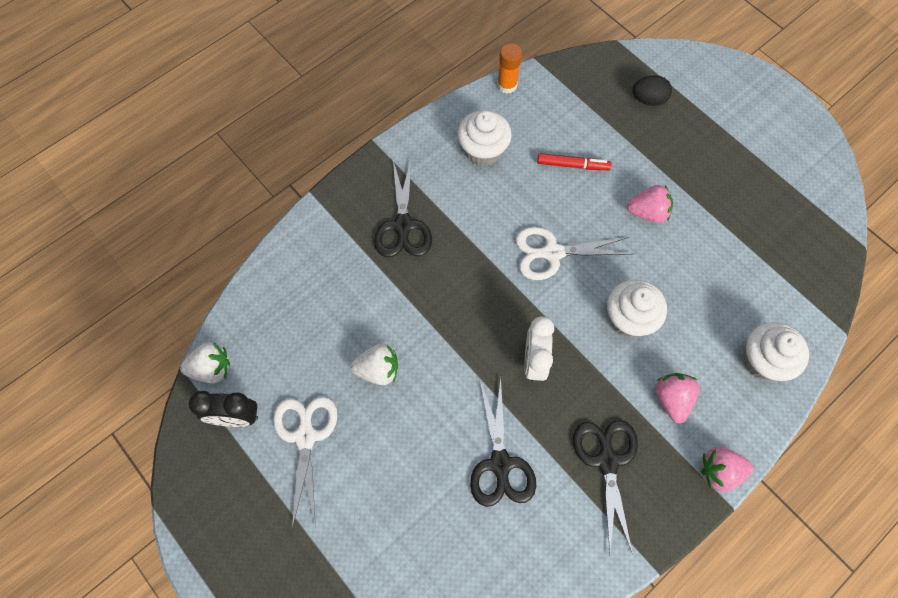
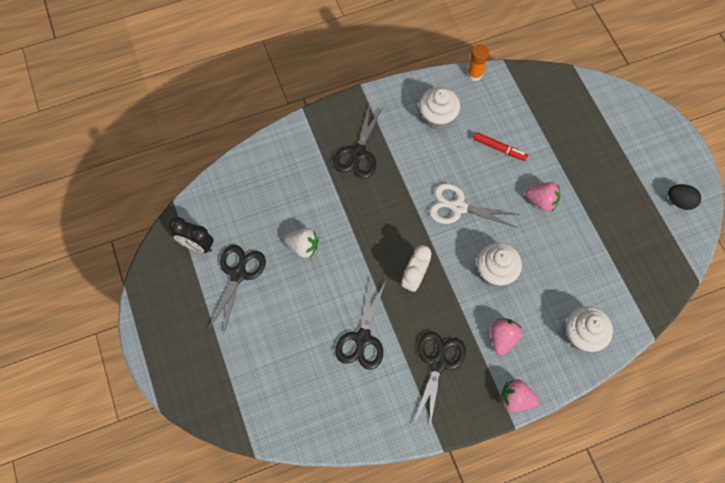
camera: 20 degrees right, 0 degrees up
white strawberry [180,342,230,384] -> none
white scissors [273,397,338,529] -> black scissors [208,245,266,335]
black egg [632,75,672,106] -> black egg moved to [668,184,701,210]

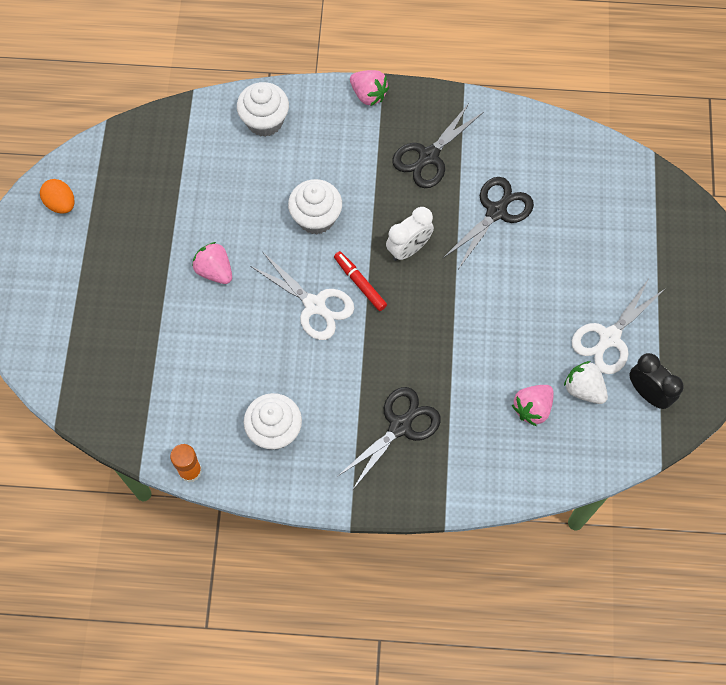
camera: 155 degrees left, 0 degrees up
black scissors [208,245,266,335] -> white scissors [572,277,666,374]
white strawberry [284,228,319,258] -> white strawberry moved to [564,361,608,404]
red marker [473,132,528,161] -> red marker moved to [334,251,387,311]
pink strawberry [491,319,522,356] -> pink strawberry moved to [512,385,554,426]
black egg [668,184,701,210] -> orange egg [40,179,75,214]

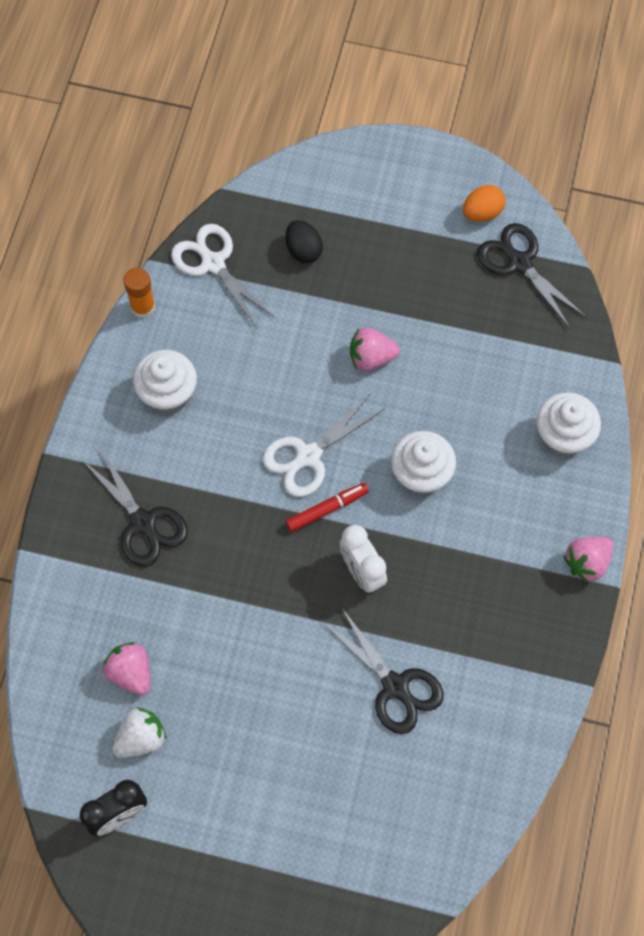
camera: 100 degrees right, 0 degrees up
pink strawberry [192,242,232,284] -> pink strawberry turned 150 degrees counterclockwise [350,328,400,371]
black scissors [392,102,484,188] -> black scissors moved to [477,223,586,328]
white scissors [572,277,666,374] -> white scissors moved to [171,224,275,328]
none -> black egg [286,220,323,264]

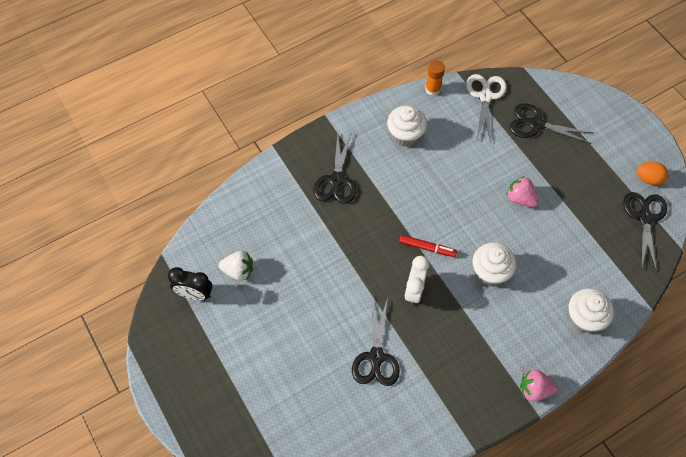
camera: 45 degrees right, 5 degrees down
pink strawberry [103,642,150,695] -> none
white scissors [262,393,385,497] -> none
black egg [286,220,323,264] -> black scissors [510,103,593,144]

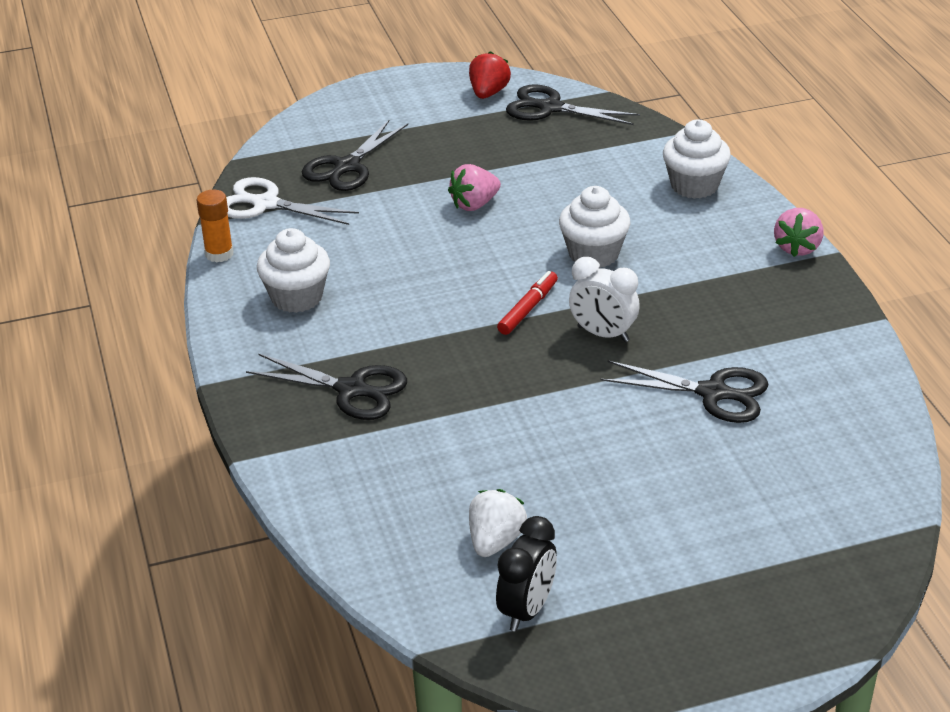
camera: 75 degrees left, 25 degrees down
orange egg [636,162,668,185] -> red strawberry [469,51,511,99]

